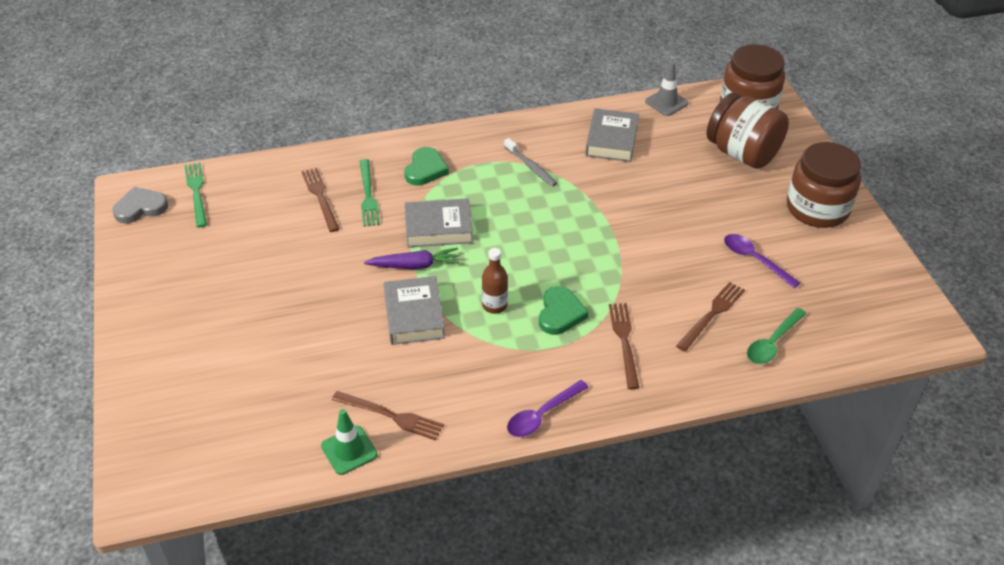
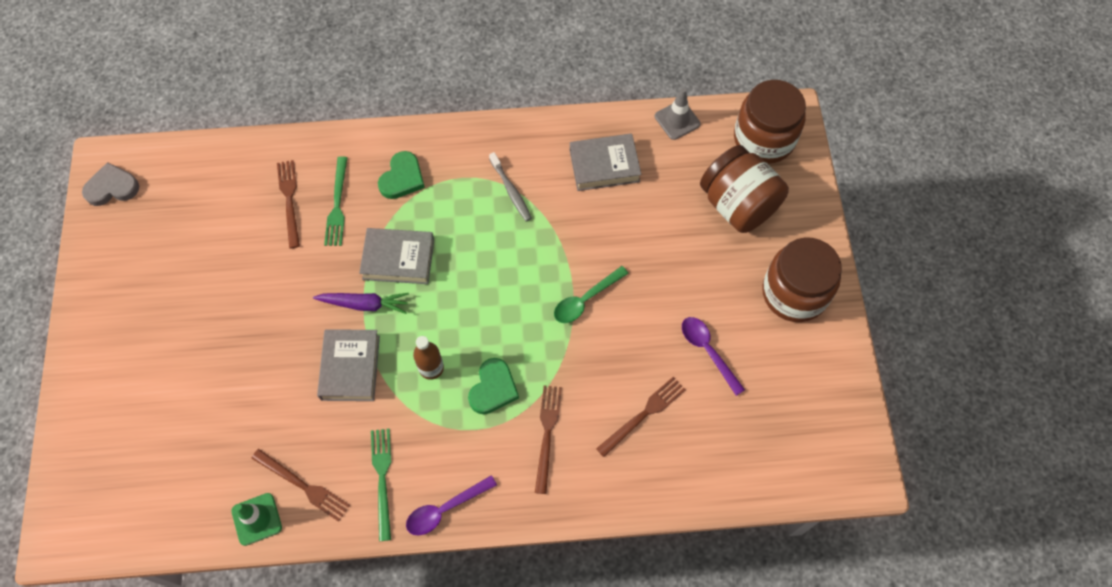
camera: 10 degrees right, 20 degrees up
green fork [184,162,207,228] -> green fork moved to [371,429,391,541]
grey book [585,108,639,162] -> grey book turned 60 degrees clockwise [570,134,641,191]
green spoon [747,308,807,364] -> green spoon moved to [554,266,629,323]

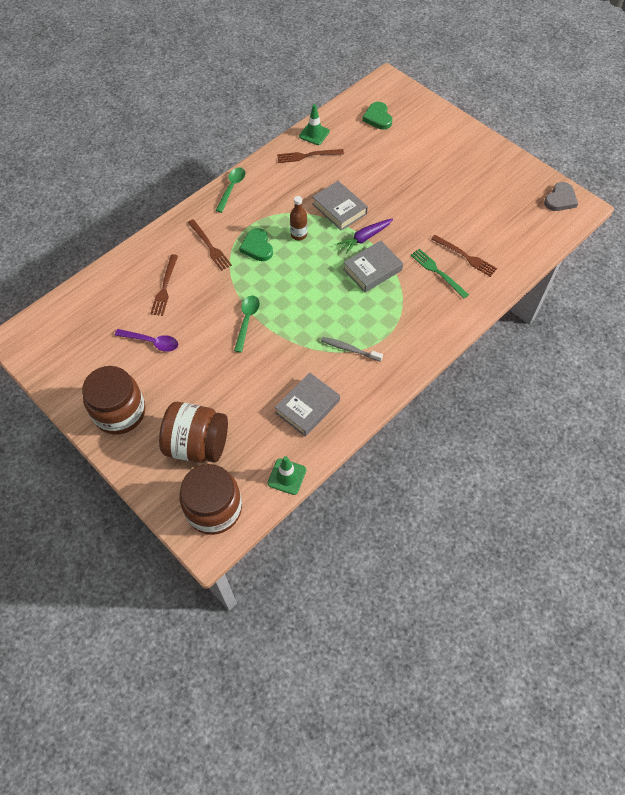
camera: 140 degrees right, 5 degrees down
green fork [371,429,391,541] -> none
green heart [378,151,425,199] -> green heart moved to [362,102,392,130]
purple spoon [406,475,497,535] -> green spoon [215,167,245,213]
grey traffic cone [655,88,701,140] -> green traffic cone [268,456,306,495]

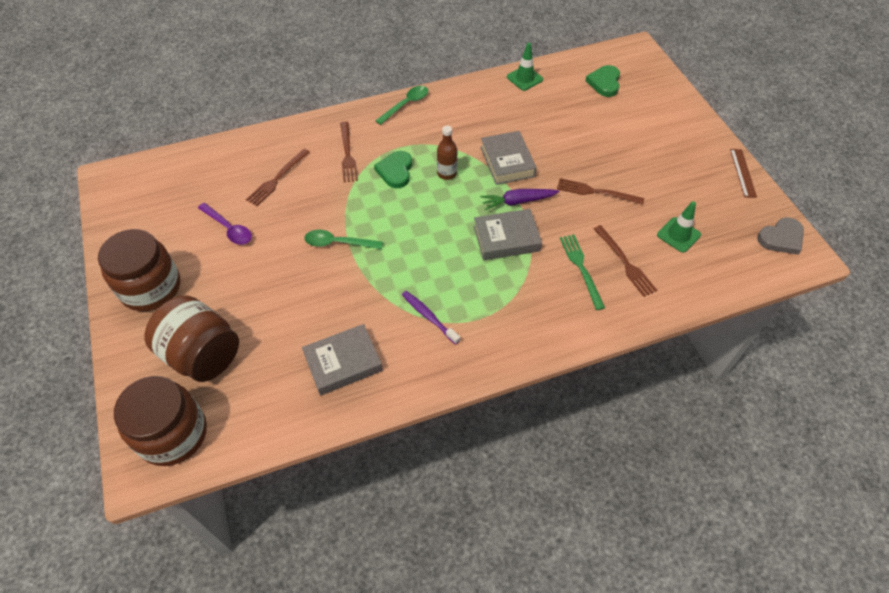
camera: 25 degrees right, 5 degrees down
green spoon [234,296,260,352] -> green spoon turned 120 degrees counterclockwise [304,230,383,249]
green traffic cone [268,456,306,495] -> green traffic cone moved to [657,201,701,253]
brown fork [277,149,344,163] -> brown fork moved to [557,178,644,205]
grey toothbrush [321,337,383,362] -> purple toothbrush [402,291,460,345]
none -> brown ruler [730,149,757,198]

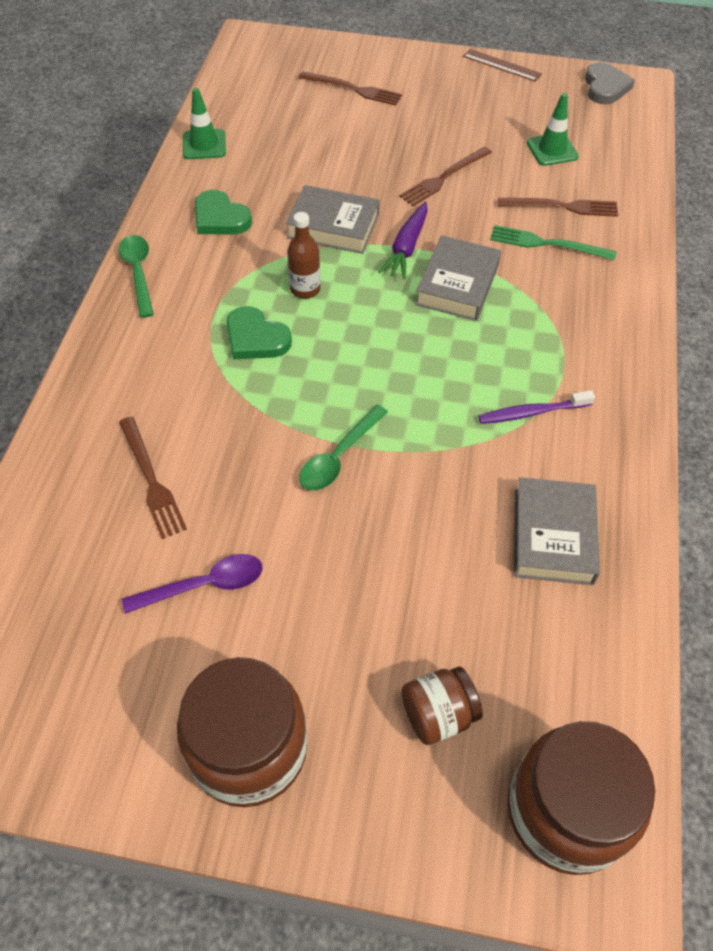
camera: 60 degrees left, 0 degrees up
brown jar [144,295,239,382] -> brown jar [401,666,483,745], size x0.54
brown fork [340,122,358,182] -> brown fork moved to [299,71,402,106]
green heart [585,65,620,97] -> green heart moved to [195,190,252,235]

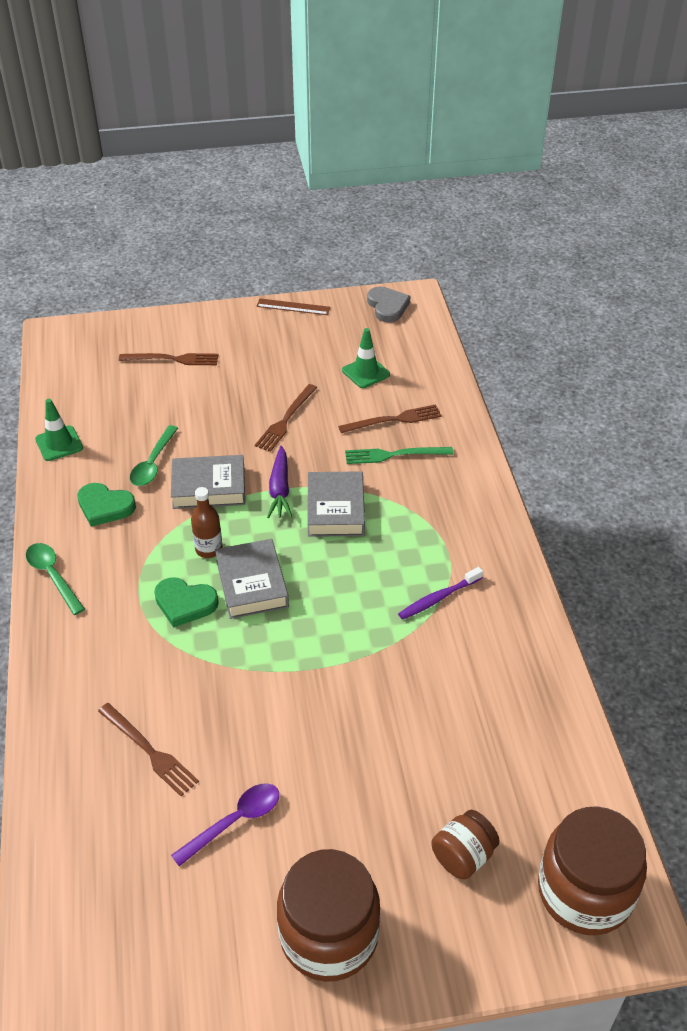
camera: 20 degrees left, 10 degrees down
green spoon [299,405,388,491] -> green spoon moved to [130,425,178,486]
grey book [514,477,600,585] -> grey book moved to [215,539,289,619]

